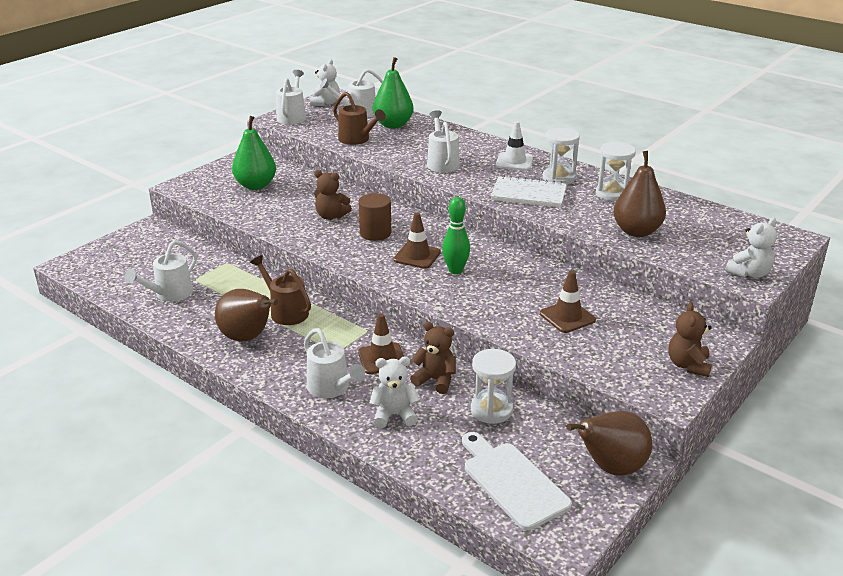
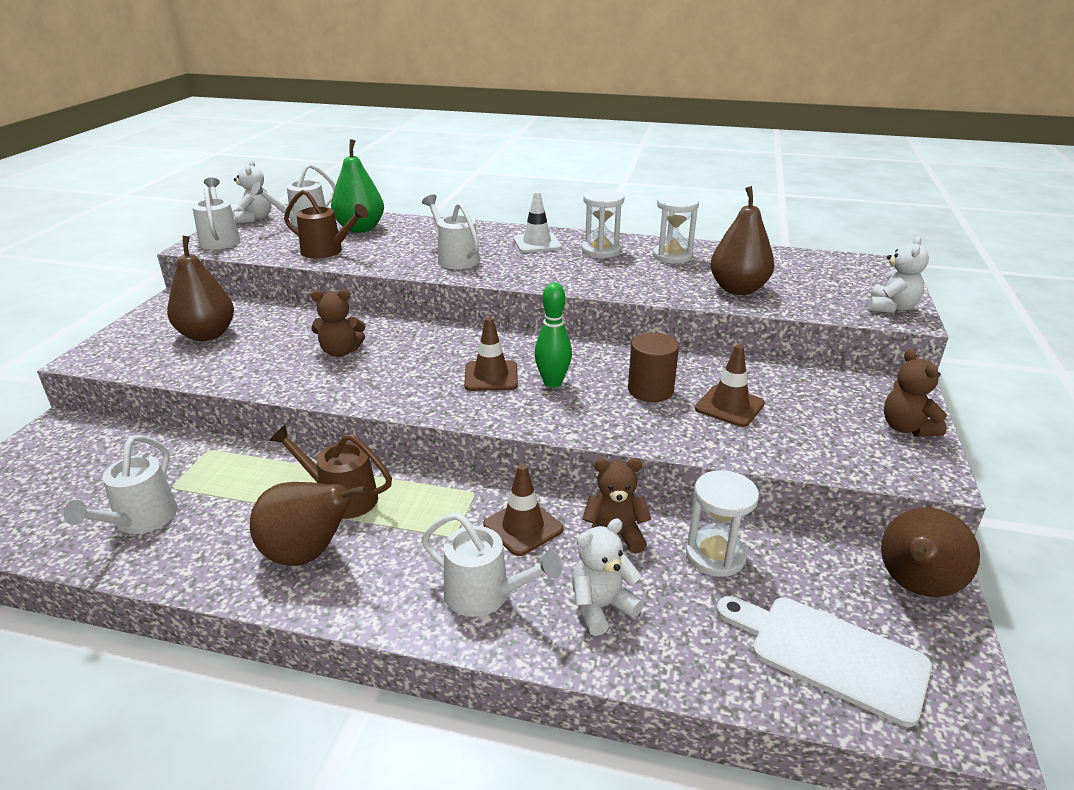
camera: 25 degrees left, 0 degrees up
green pear [232,116,276,190] -> brown pear [167,236,234,341]
brown cylinder [359,193,391,241] -> brown cylinder moved to [628,333,679,402]
white notebook [491,175,567,207] -> none

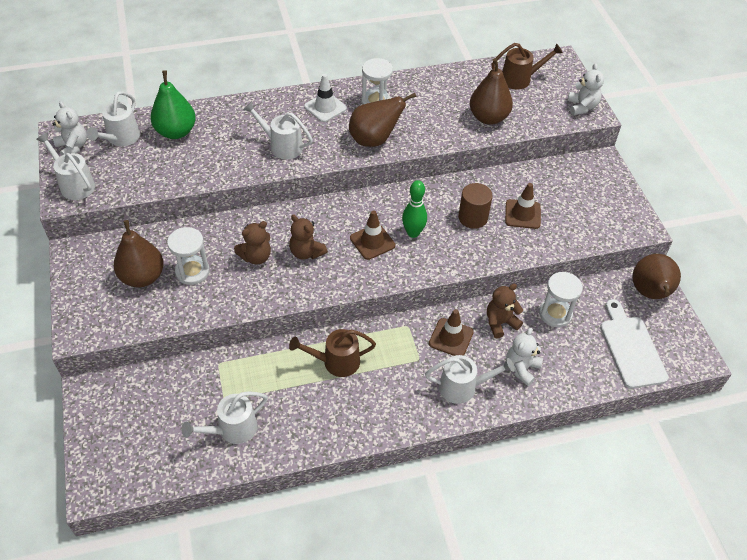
camera: 30 degrees left, 20 degrees up
white watering can [63,435,177,534] -> white watering can turned 75 degrees clockwise [181,391,268,444]
brown pear [250,482,368,566] -> brown pear moved to [349,93,416,147]
brown watering can [284,190,368,259] -> brown watering can moved to [491,43,563,90]
white hourglass [653,193,699,264] -> white hourglass moved to [167,227,210,285]
white cutting board [716,596,932,727] -> white cutting board turned 75 degrees clockwise [600,299,669,389]
brown teddy bear [884,349,947,437] -> brown teddy bear moved to [289,214,328,259]

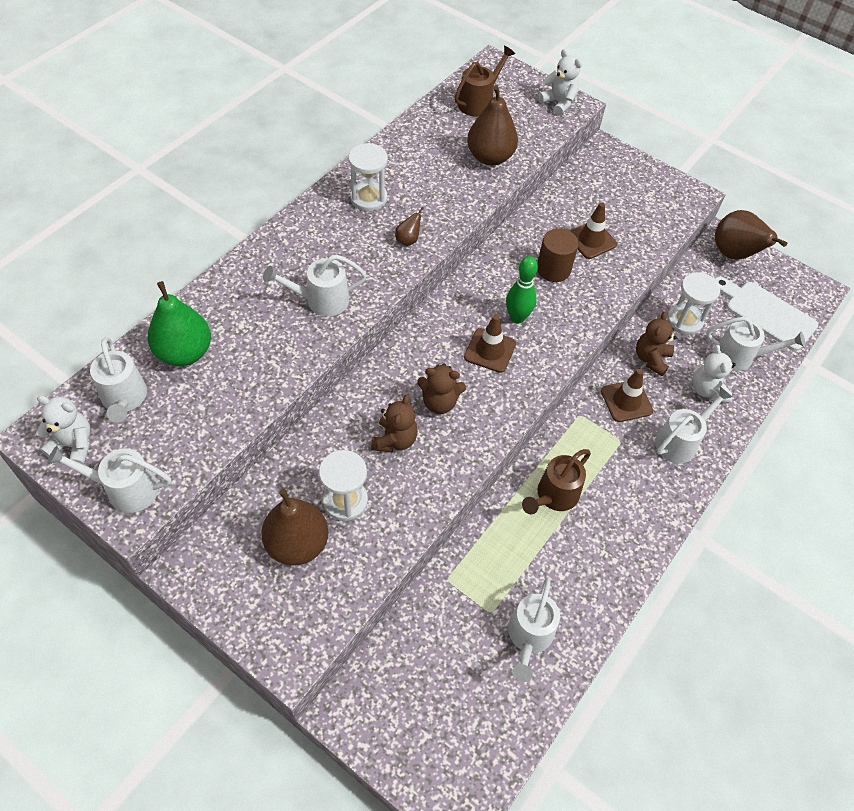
camera: 40 degrees left, 5 degrees up
white traffic cone [304,74,347,122] -> none
brown pear [349,93,416,147] -> brown pear [395,207,424,246], size x0.45
none -> white watering can [706,317,805,371]

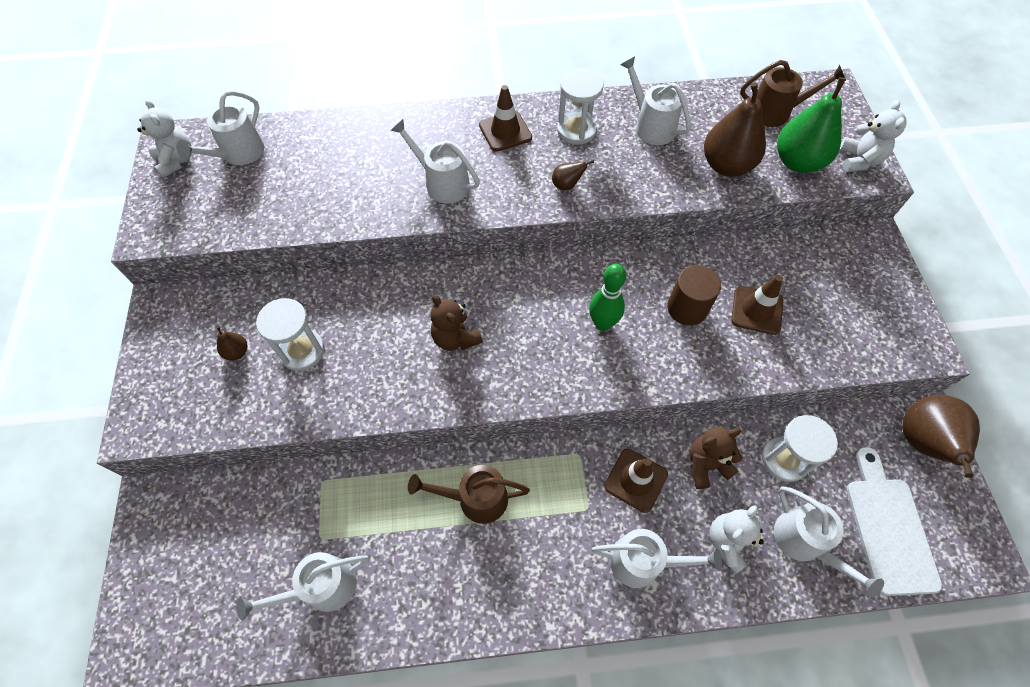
camera: 50 degrees right, 5 degrees up
white watering can [47,446,171,513] -> white watering can moved to [620,56,691,145]
green pear [148,281,211,366] -> green pear moved to [777,77,846,173]
brown pear [261,489,328,566] -> brown pear [216,326,247,361], size x0.45
brown teddy bear [371,394,418,452] -> none
brown traffic cone [464,315,516,373] -> brown traffic cone moved to [479,85,532,152]

